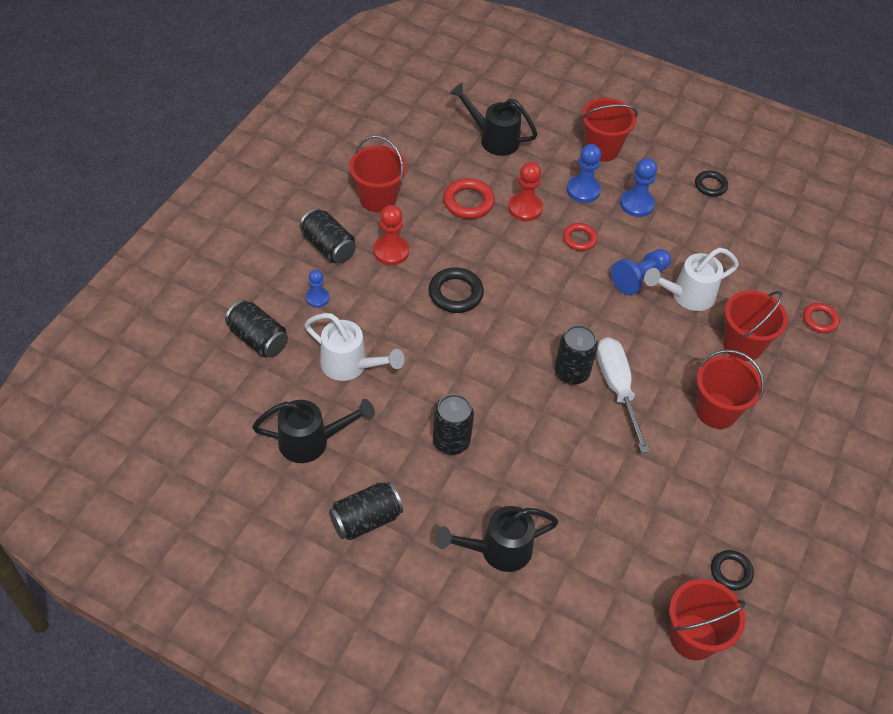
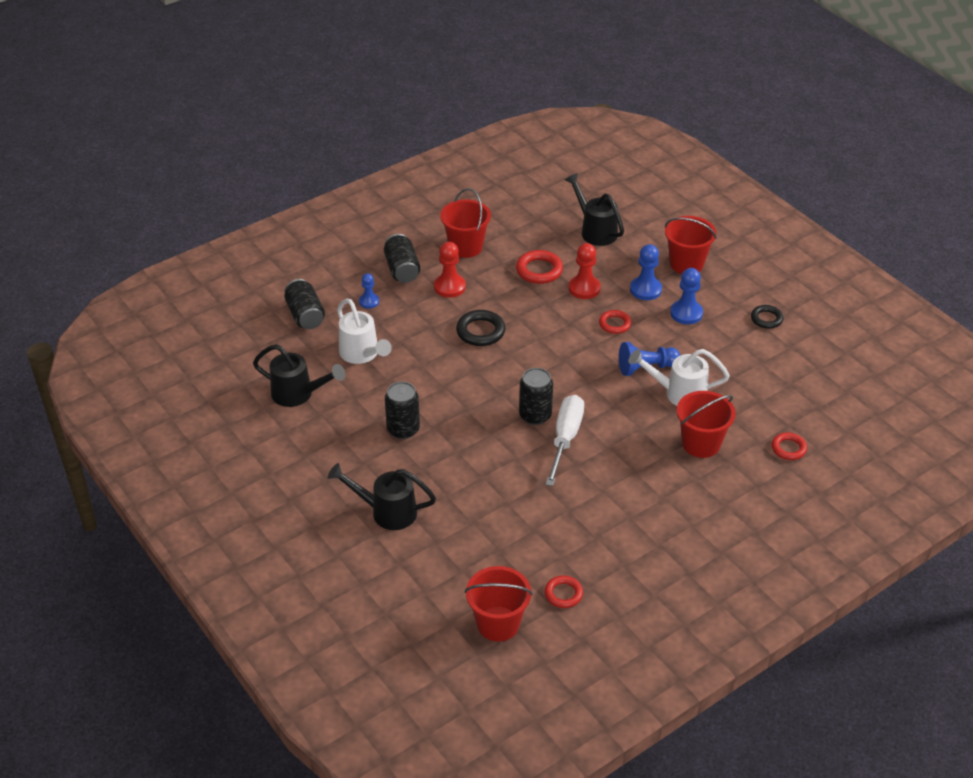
camera: 30 degrees right, 10 degrees down
black can [329,482,403,540] -> none
red bucket [696,349,764,429] -> none
black ring [711,550,754,591] -> red ring [544,576,583,608]

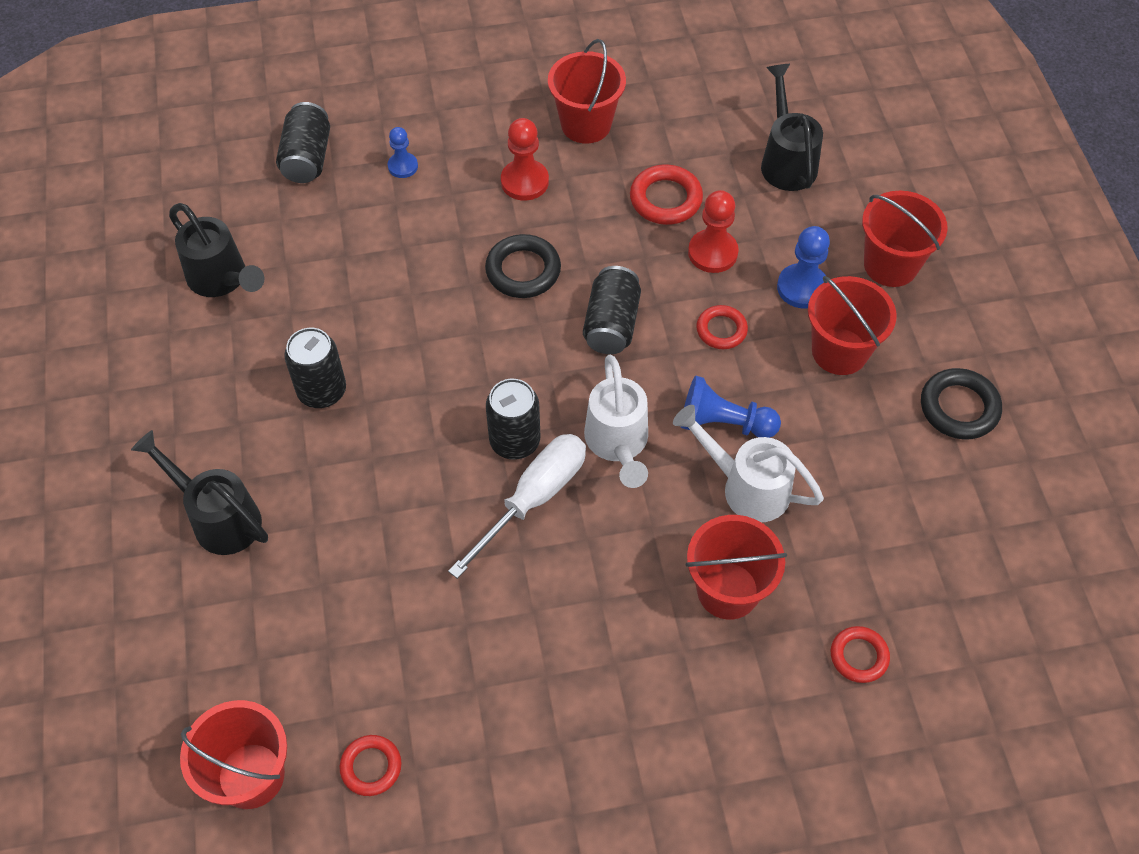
camera: 25 degrees right, 15 degrees up
white watering can [337,299,392,364] -> white watering can moved to [584,355,648,488]
black can [384,234,421,283] -> black can moved to [583,266,641,354]
blue pawn [670,268,703,324] -> red bucket [808,276,897,375]
black ring [751,305,783,329] -> black ring [921,368,1002,440], size x1.51

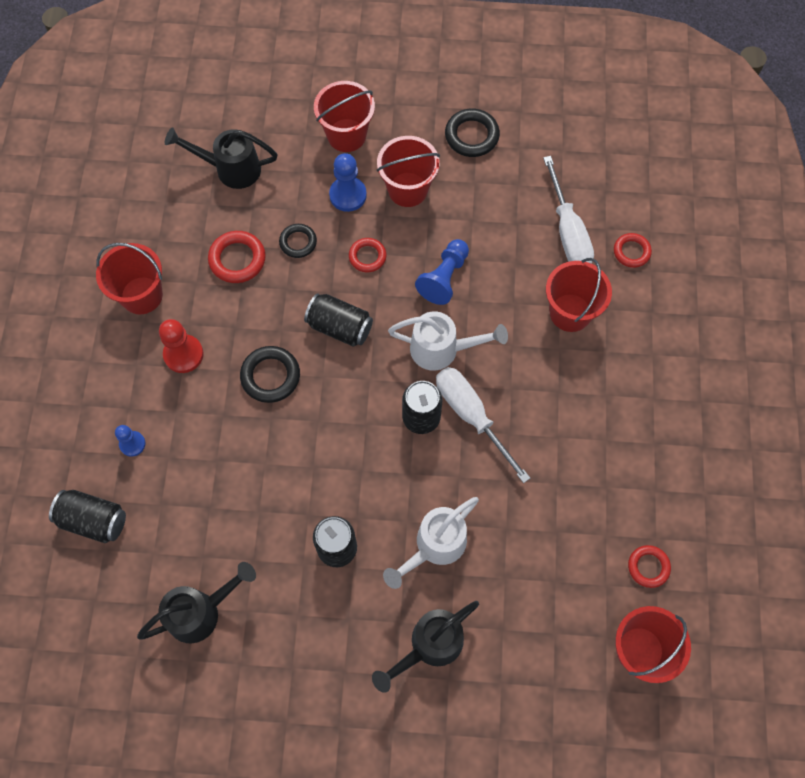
camera: 75 degrees left, 10 degrees up
white watering can [673,405,824,522] -> white watering can moved to [383,497,479,589]
red pawn [688,190,739,273] -> black ring [279,224,317,258]
none -> white screwdriver [543,156,594,264]

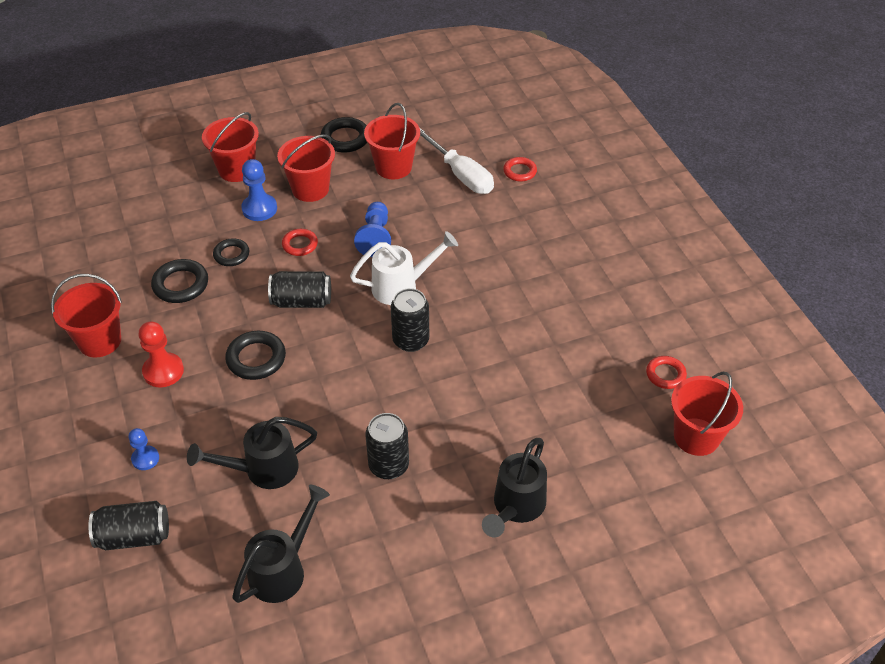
camera: 25 degrees left, 20 degrees down
black watering can [165,127,278,189] -> black watering can moved to [187,417,317,489]
red ring [208,231,266,283] -> black ring [151,259,208,303]
white watering can [383,497,479,589] -> none
white screwdriver [436,367,530,483] -> none
red bucket [546,258,612,332] -> red bucket moved to [364,103,420,179]

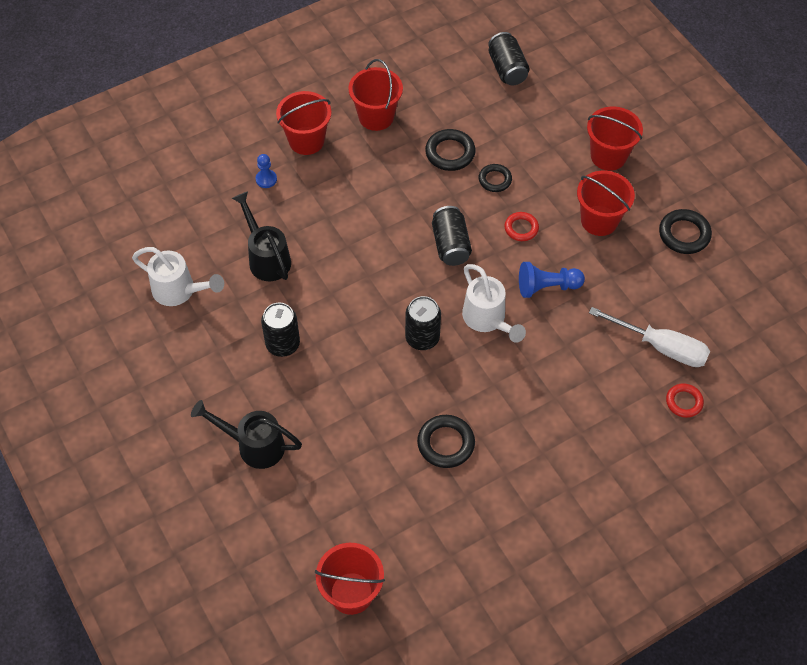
camera: 80 degrees right, 10 degrees up
black can [88,501,169,550] -> black can moved to [488,32,529,85]
red pawn [138,321,184,387] -> none
black ring [225,331,286,380] -> black ring moved to [417,415,475,468]
black watering can [232,485,330,603] -> white watering can [132,247,224,306]
blue pawn [241,159,277,221] -> none
red bucket [364,103,420,179] -> red bucket moved to [276,91,332,155]
white screwdriver [419,127,494,194] -> white screwdriver turned 105 degrees counterclockwise [589,307,710,367]
red ring [646,356,687,389] -> none

